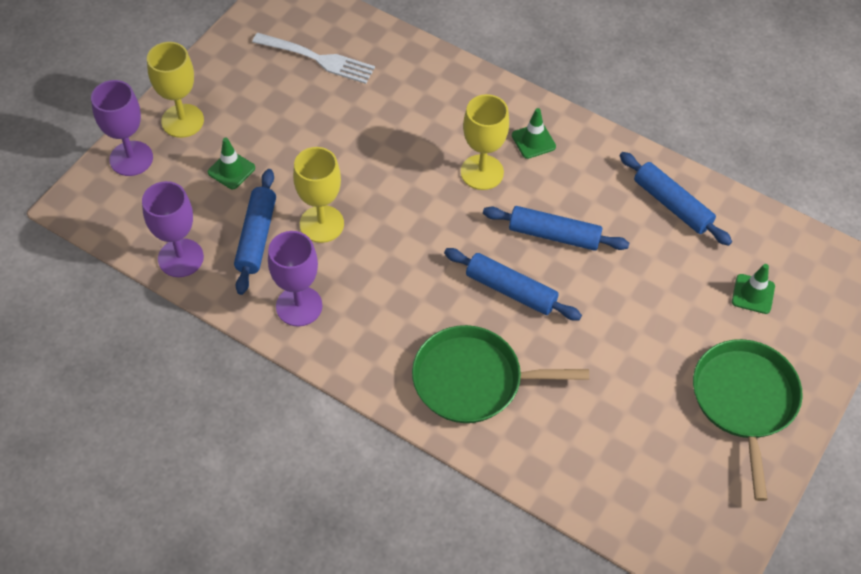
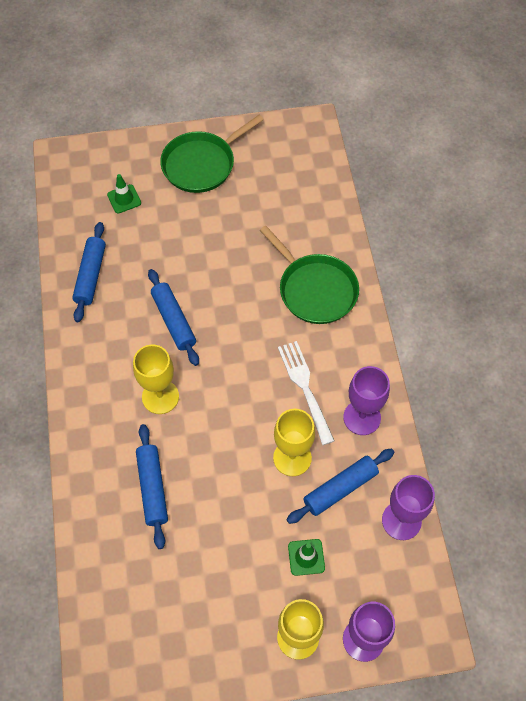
camera: 130 degrees left, 5 degrees up
white fork [252,33,375,84] -> white fork moved to [278,341,334,445]
blue rolling pin [444,248,582,321] -> blue rolling pin moved to [136,424,168,549]
green traffic cone [512,108,556,159] -> none

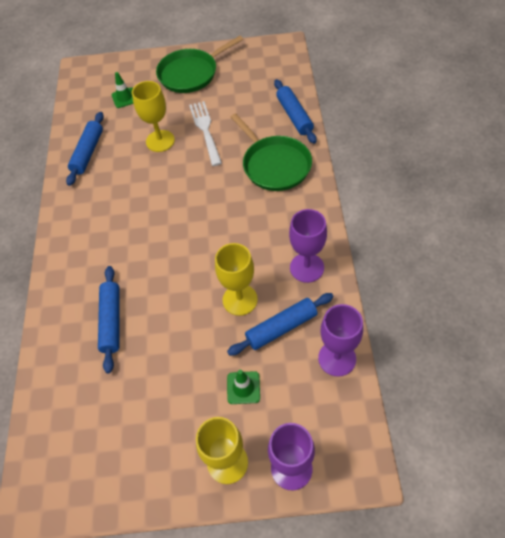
camera: 10 degrees right, 5 degrees down
yellow goblet [133,344,179,414] -> yellow goblet moved to [132,81,175,152]
blue rolling pin [148,269,199,366] -> blue rolling pin moved to [274,79,317,144]
white fork [278,341,334,445] -> white fork moved to [189,101,222,166]

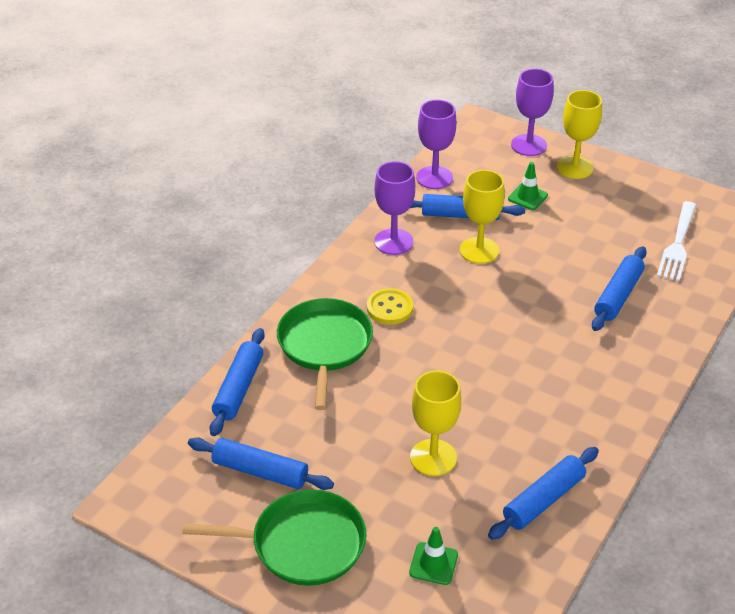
camera: 150 degrees left, 15 degrees down
white fork [189,101,222,166] -> white fork moved to [657,201,696,281]
none -> blue rolling pin [188,437,334,490]
none -> yellow button [367,288,414,324]

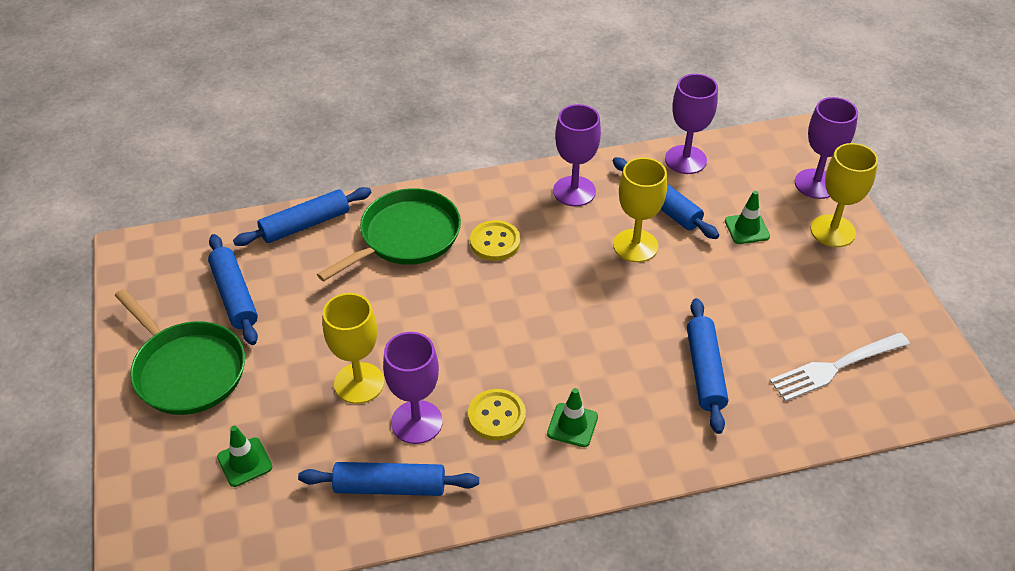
camera: 45 degrees right, 5 degrees up
blue rolling pin [592,246,647,331] -> blue rolling pin turned 75 degrees counterclockwise [687,298,728,434]
none -> purple goblet [383,332,443,444]
none -> yellow button [468,389,526,441]
none -> green traffic cone [547,388,598,447]

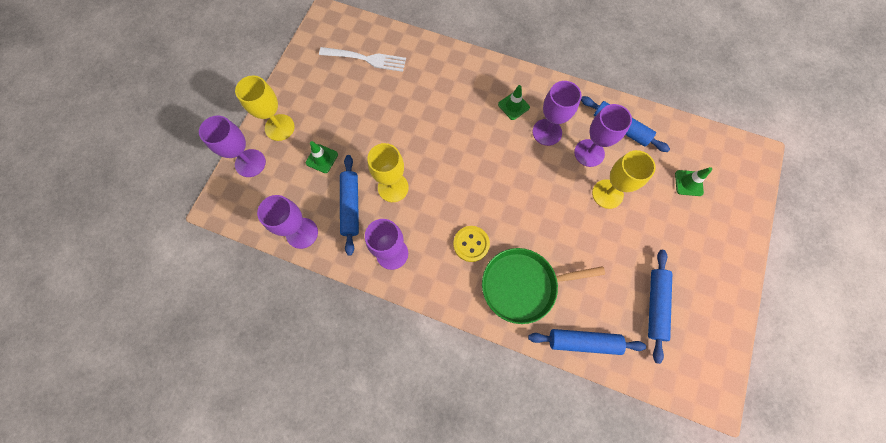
camera: 145 degrees left, 25 degrees up
green pan [115,289,245,415] -> none
yellow button [468,389,526,441] -> purple goblet [532,81,582,146]
blue rolling pin [687,298,728,434] -> none

